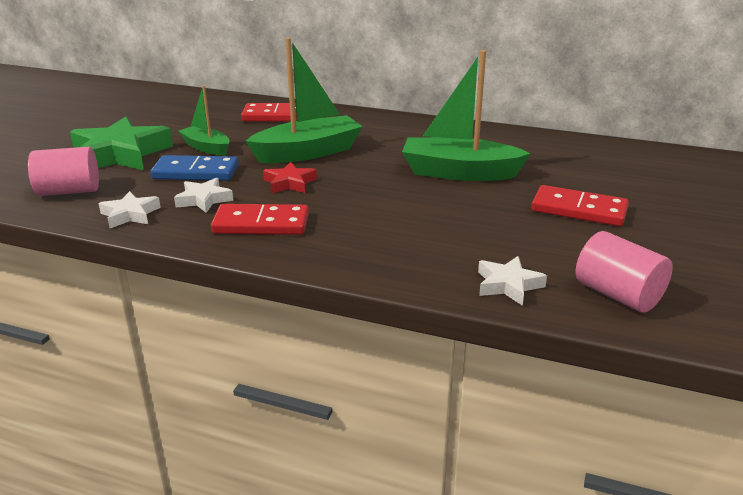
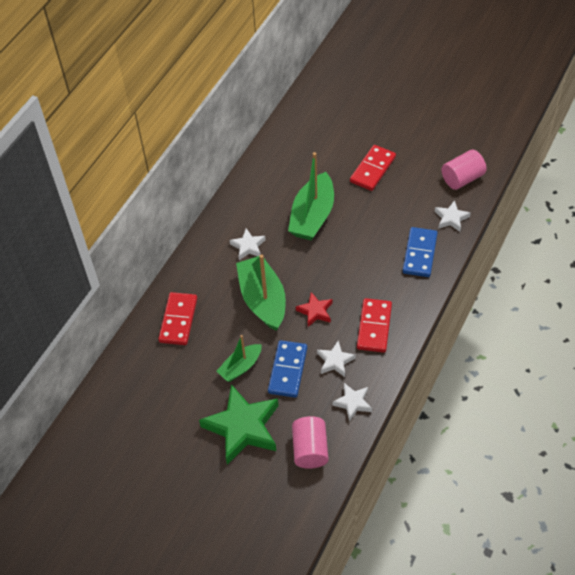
camera: 80 degrees left, 25 degrees up
none -> white star [230,228,266,260]
none -> blue domino [403,227,438,277]

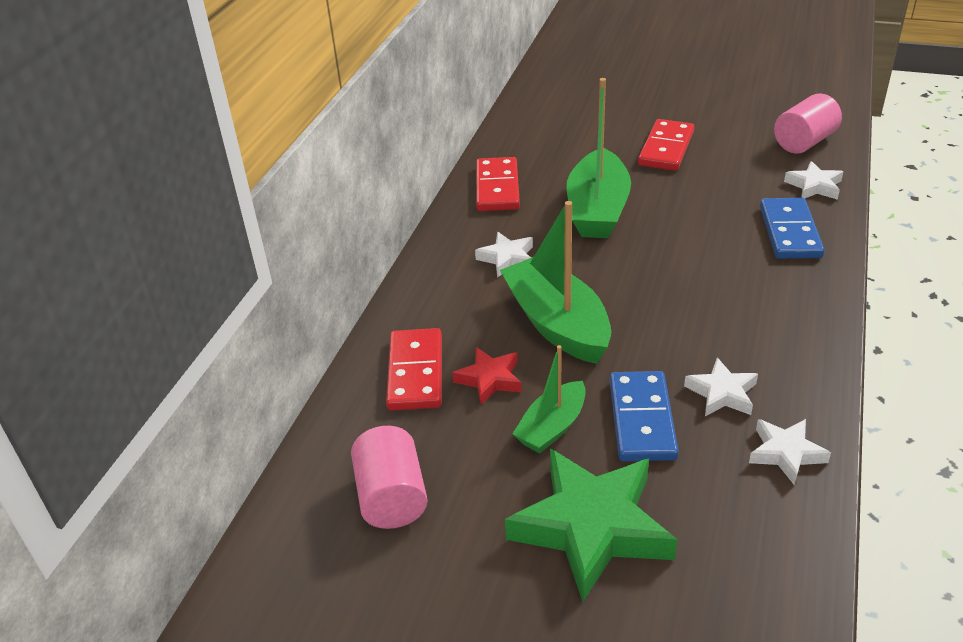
camera: 10 degrees left, 15 degrees down
pink cylinder [292,416,329,469] -> pink cylinder moved to [351,426,427,529]
red star [296,292,332,327] -> red star moved to [452,347,522,405]
red domino [357,298,392,353] -> red domino moved to [476,157,520,211]

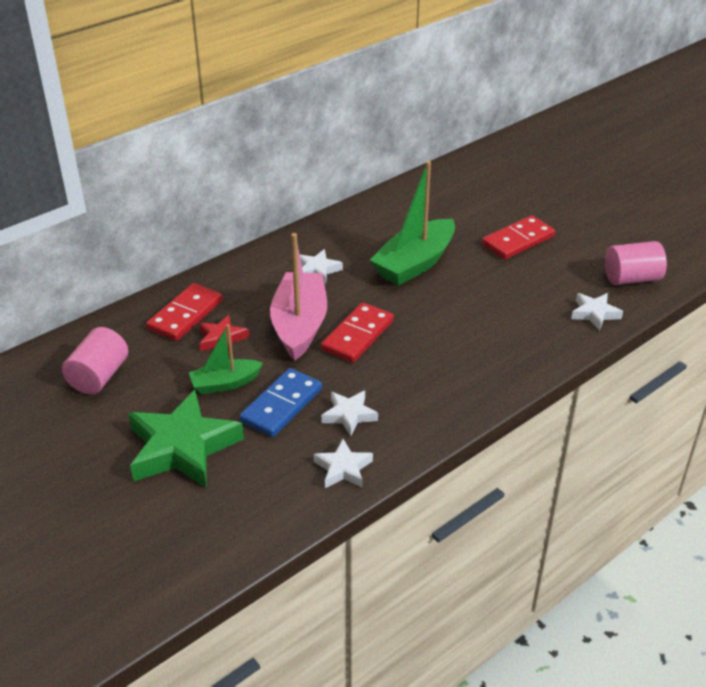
camera: 30 degrees right, 0 degrees up
red domino [476,157,520,211] -> red domino moved to [321,302,394,363]
green boat [500,201,611,364] -> pink boat [270,233,327,360]
blue domino [760,198,824,259] -> none

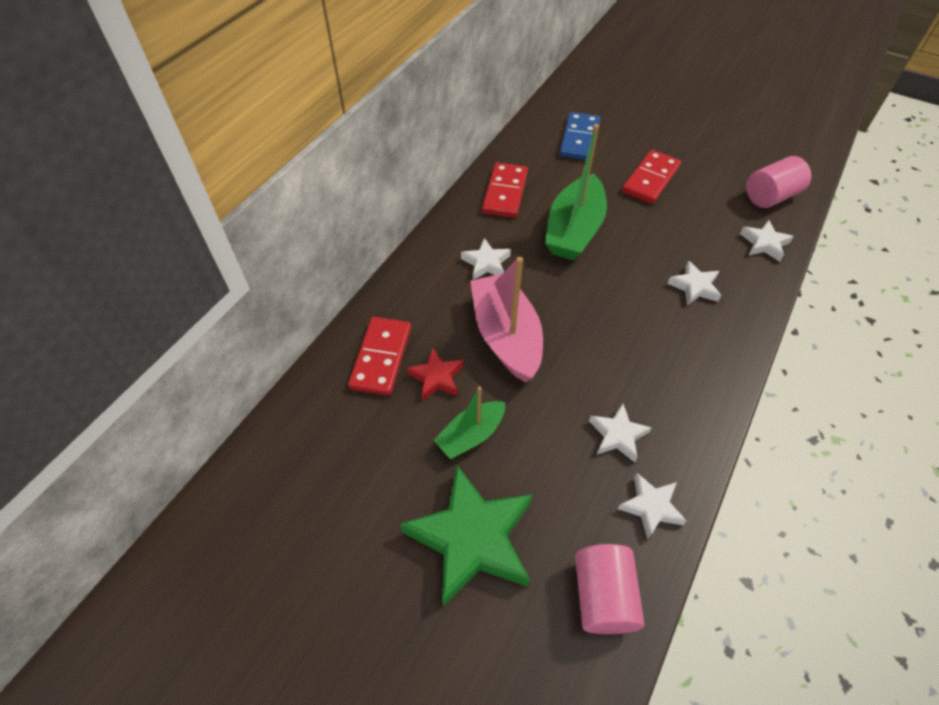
camera: 20 degrees left, 15 degrees up
pink cylinder [62,327,128,394] -> pink cylinder moved to [575,544,644,634]
blue domino [239,368,322,437] -> blue domino moved to [559,112,600,160]
red domino [321,302,394,363] -> red domino moved to [482,162,528,218]
none -> white star [668,261,721,306]

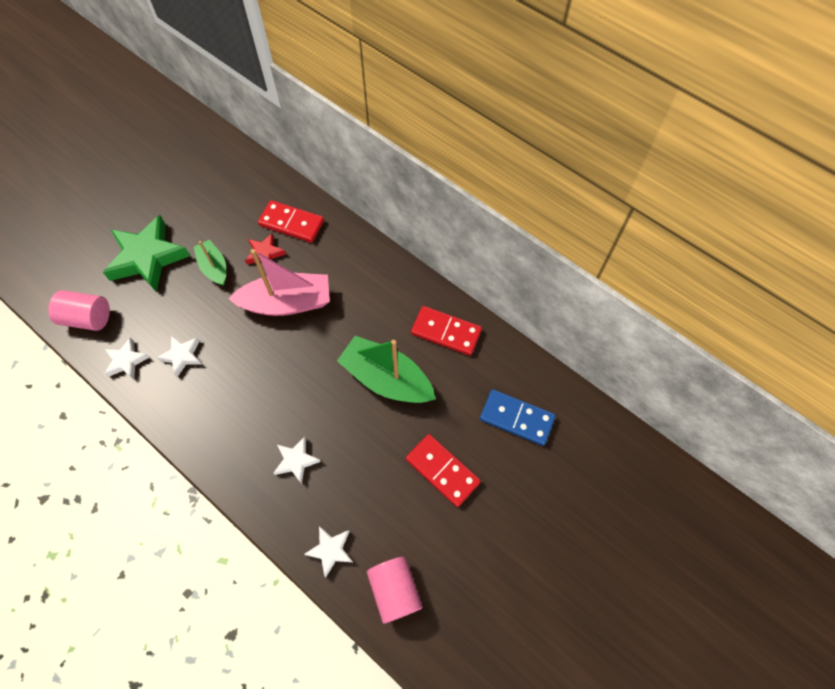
camera: 100 degrees right, 10 degrees up
white star [461,238,511,280] -> none

